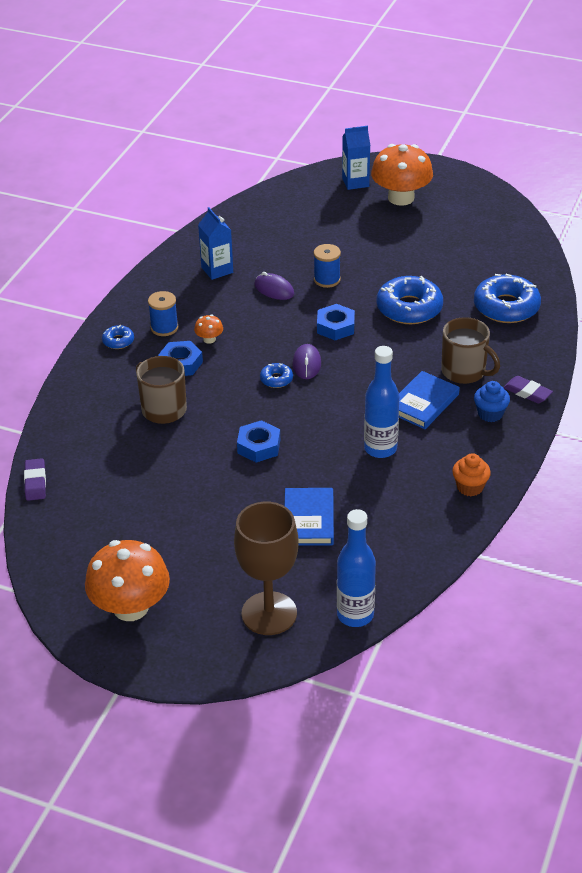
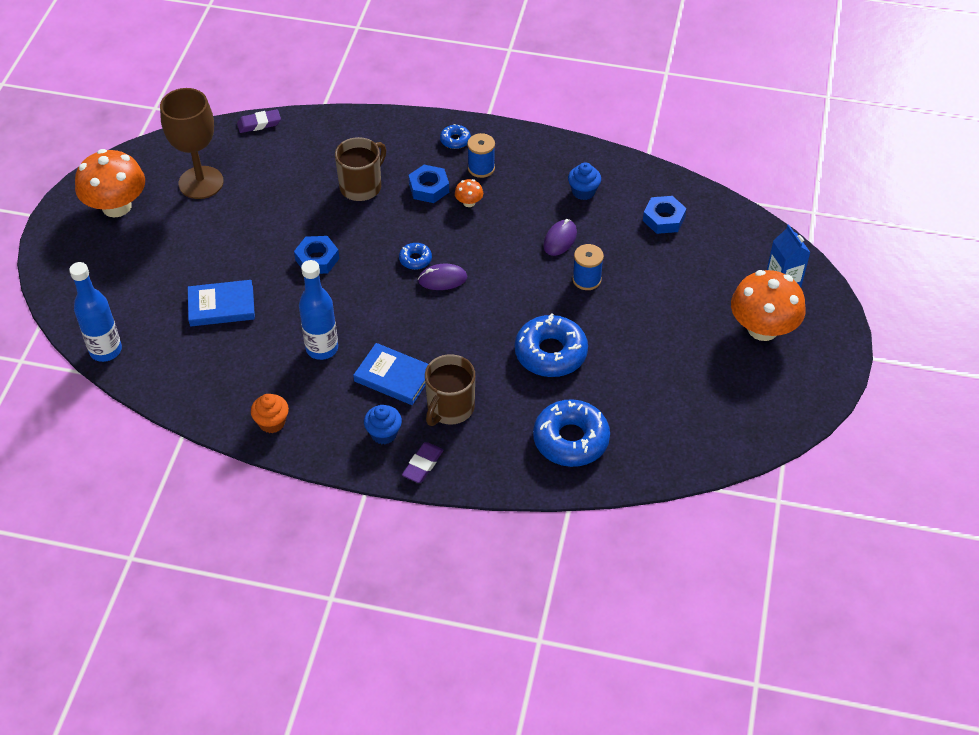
camera: 80 degrees right, 10 degrees up
blue carton [198,207,233,280] -> blue cupcake [568,163,601,200]
brown goblet [234,502,299,635] -> brown goblet moved to [160,88,224,199]
blue nut [317,304,355,340] -> blue nut moved to [643,196,687,234]

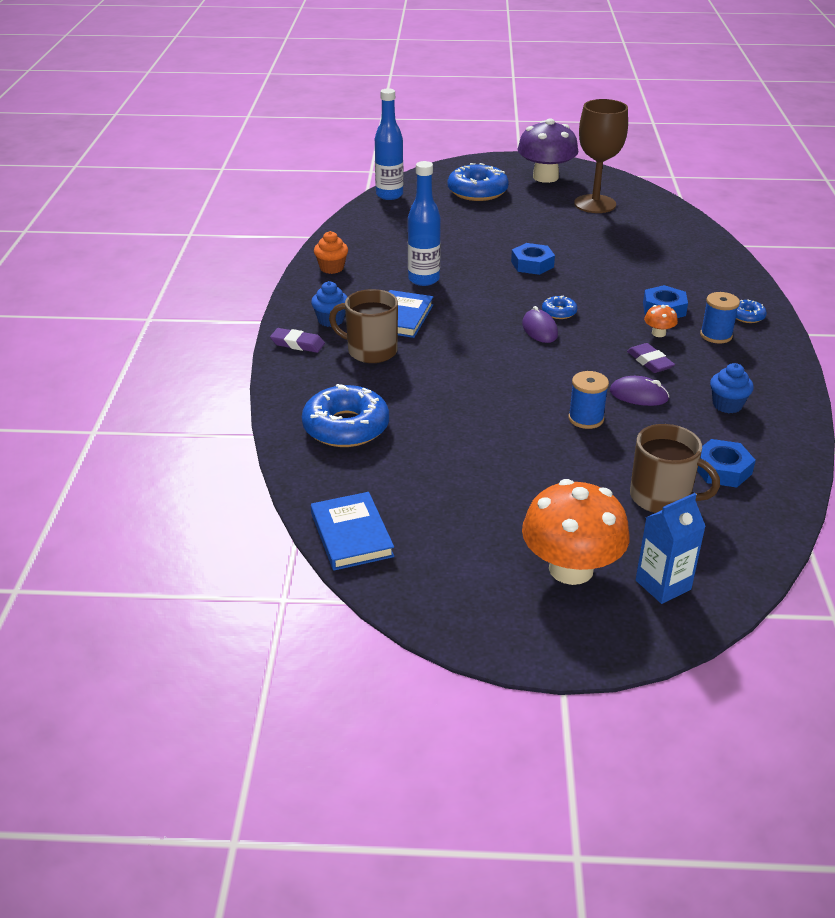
camera: 80 degrees right, 15 degrees down
orange mushroom [75,149,145,218] -> purple mushroom [517,118,578,183]
blue book [188,280,255,326] -> blue book moved to [311,492,394,570]
purple eraser [237,109,281,133] -> purple eraser moved to [627,343,675,373]
brown mug [335,137,386,201] -> brown mug moved to [630,424,720,513]
blue donut [515,313,588,377] -> blue donut moved to [448,163,509,201]

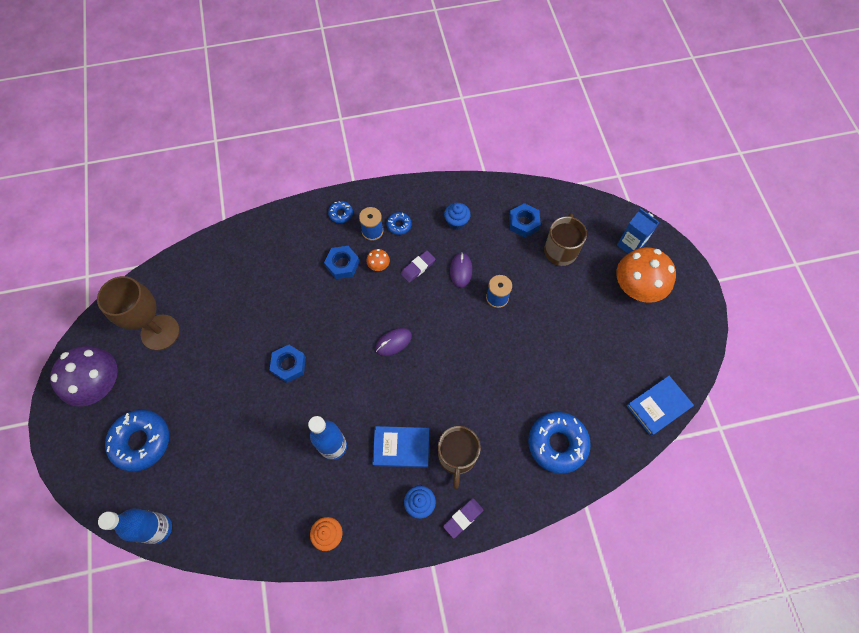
camera: 105 degrees left, 30 degrees up
purple eraser [270,328,325,353] -> purple eraser turned 45 degrees clockwise [443,498,483,539]
blue donut [542,295,577,319] -> blue donut moved to [387,212,412,235]

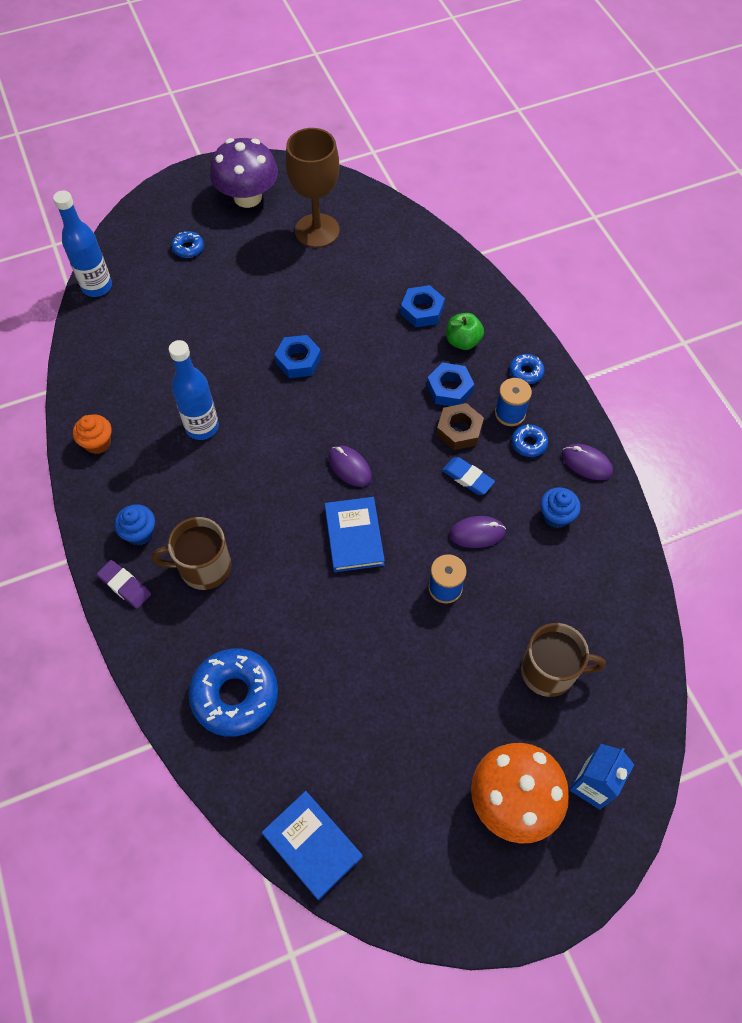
camera: 80 degrees right, 5 degrees down
blue donut [105,410,169,472] -> blue donut [171,231,204,258], size x0.47
orange mushroom [366,249,390,271] -> brown nut [436,403,484,450]
blue book [372,426,429,468] -> blue book moved to [324,497,385,572]
purple eraser [401,251,435,283] -> blue eraser [442,457,495,495]
blue nut [509,203,541,237] -> blue nut moved to [401,285,445,327]
none -> green apple [446,313,484,350]
none -> purple mouse [562,444,613,480]

